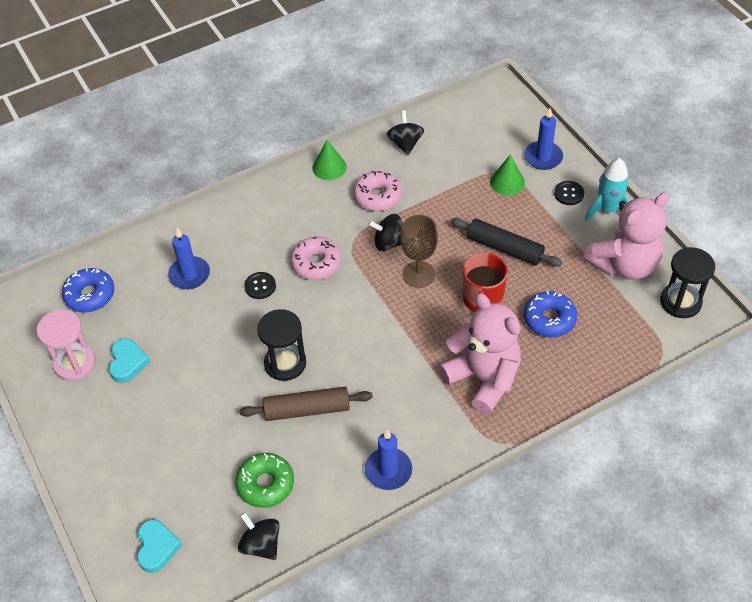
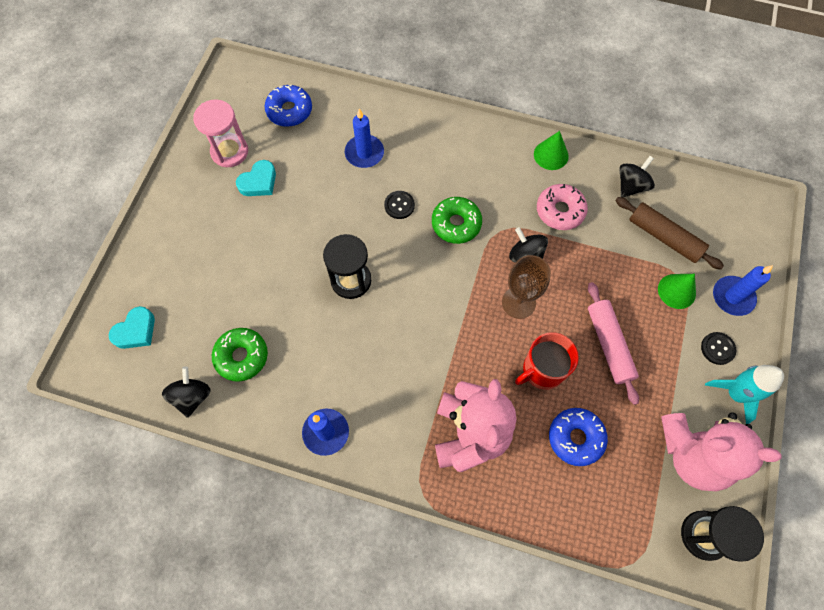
camera: 45 degrees right, 15 degrees up
brown rolling pin [240,387,373,421] -> brown rolling pin moved to [615,197,724,269]
pink donut [291,237,341,280] -> green donut [432,197,482,244]
black rolling pin [451,218,562,267] -> pink rolling pin [588,282,639,405]

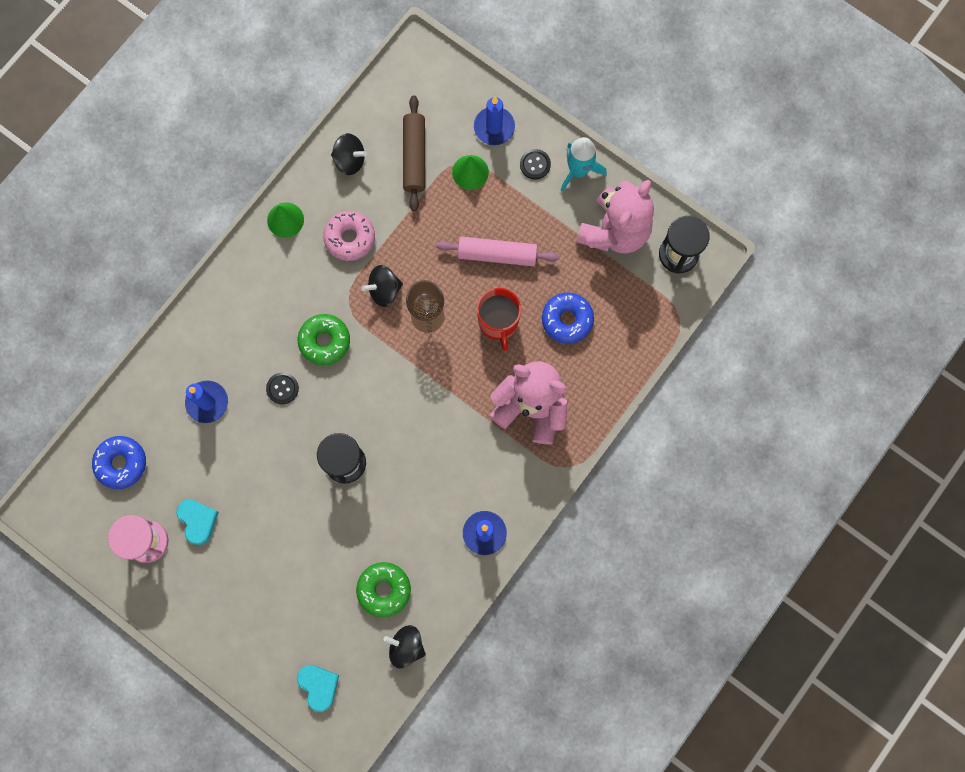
camera: 70 degrees left, 10 degrees up
brown rolling pin [615,197,724,269] -> brown rolling pin turned 60 degrees counterclockwise [403,96,425,211]
black spinning top [619,156,655,197] -> black spinning top turned 135 degrees clockwise [331,133,367,175]

